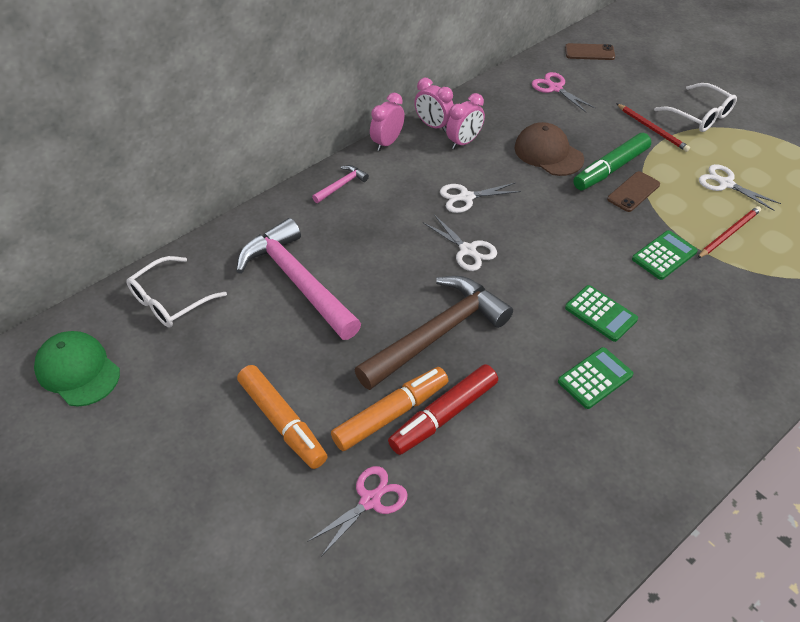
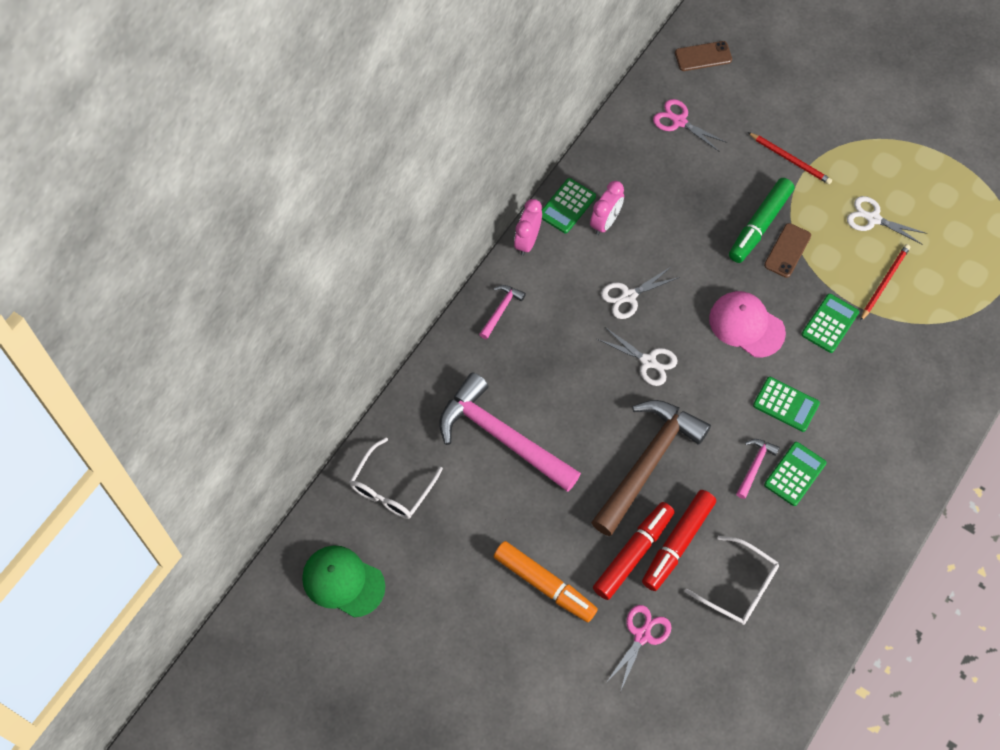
camera: 15 degrees left, 15 degrees up
orange marker [331,367,448,451] -> red marker [593,502,675,600]
pink clock [414,78,454,132] -> green calculator [542,178,596,233]
brown cap [514,122,584,176] -> none
white glasses [654,83,737,132] -> white glasses moved to [685,536,779,625]
none -> pink cap [709,291,786,358]
none -> pink hammer [736,439,780,499]

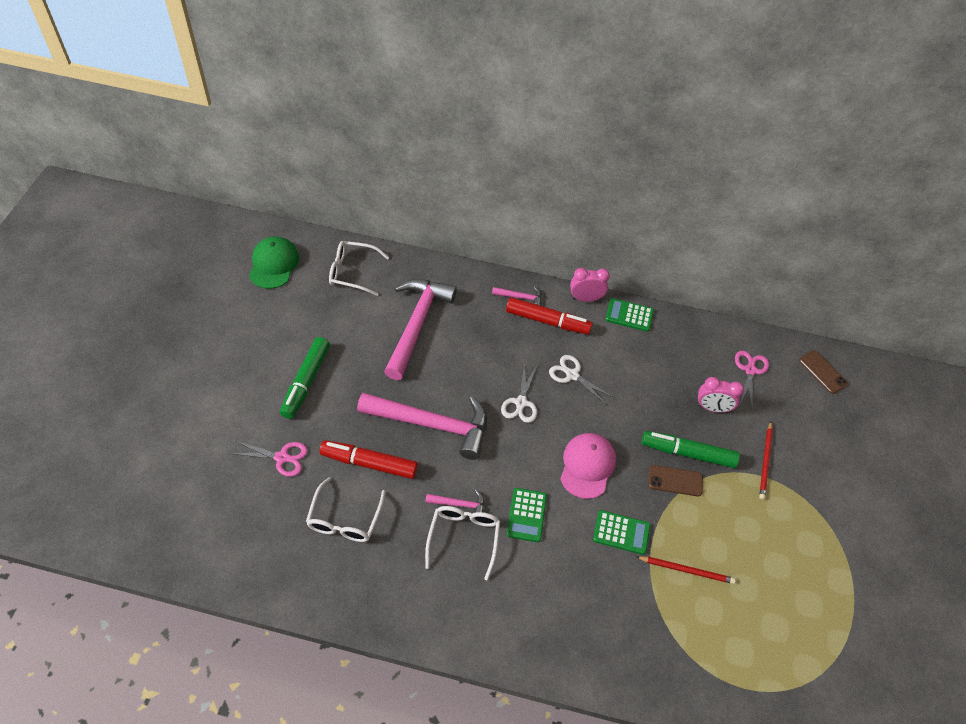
camera: 65 degrees right, 10 degrees down
orange marker [494,541,598,622] -> green marker [280,337,330,419]
pink clock [590,181,624,235] -> pink clock moved to [697,377,744,413]
brown hammer [591,400,711,536] -> pink hammer [357,393,487,460]
red marker [593,502,675,600] -> red marker moved to [506,297,592,334]
green calculator [764,442,826,506] -> white glasses [425,506,500,580]
white scissors [847,196,927,245] -> none

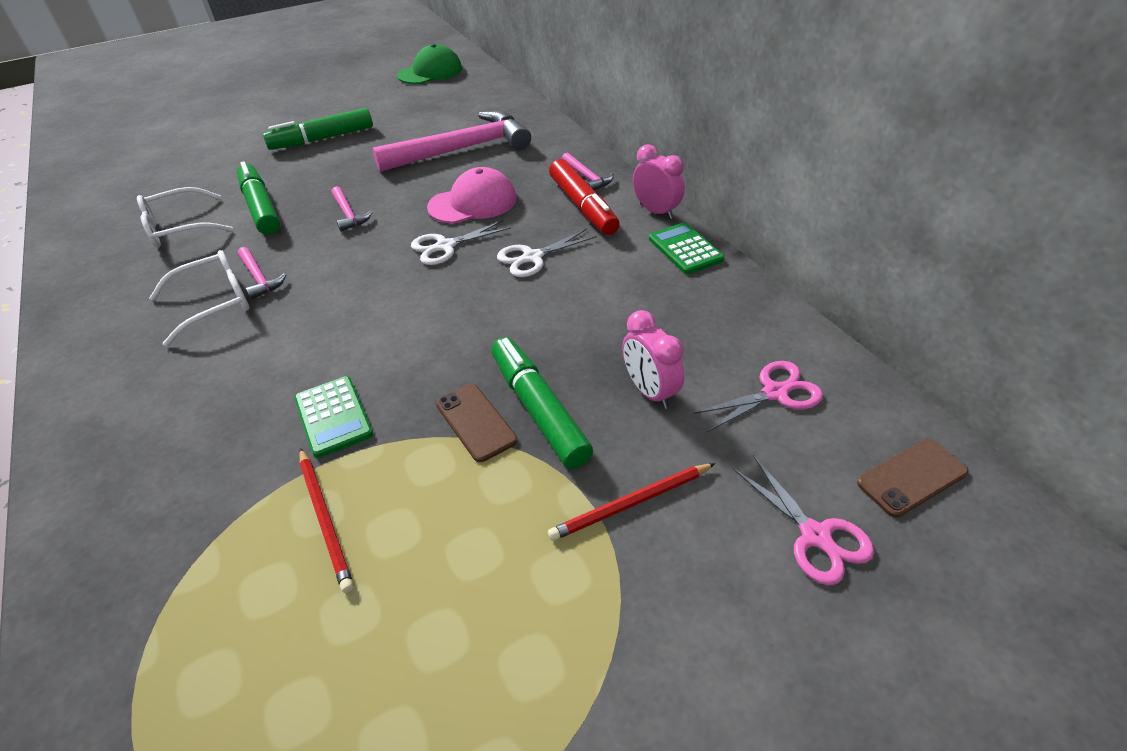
camera: 55 degrees right, 10 degrees down
pink scissors [232,441,308,477] -> pink scissors moved to [732,455,874,585]
red marker [320,440,418,479] -> green marker [237,161,280,235]
white glasses [329,241,390,296] -> none
pink hammer [357,393,487,460] -> pink hammer [331,186,373,232], size x0.43
green calculator [507,488,547,542] -> none
white scissors [549,355,614,405] -> white scissors turned 120 degrees counterclockwise [497,229,597,277]
pink cap [560,433,616,499] -> pink cap moved to [427,167,516,224]
brown phone [799,350,848,394] -> brown phone turned 45 degrees clockwise [857,439,969,518]

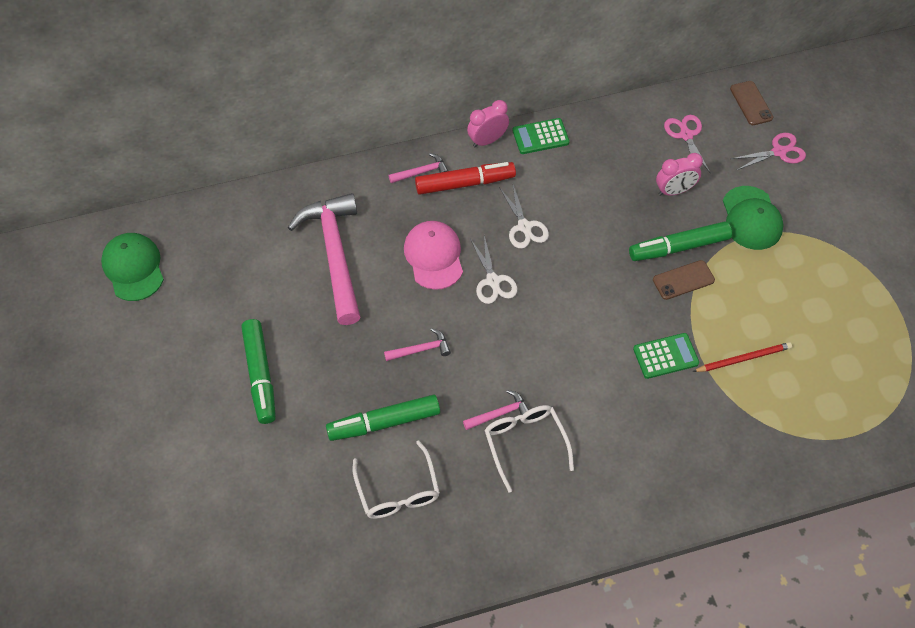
camera: 80 degrees left, 15 degrees up
red pencil [548,463,715,541] -> green cap [723,186,784,250]

